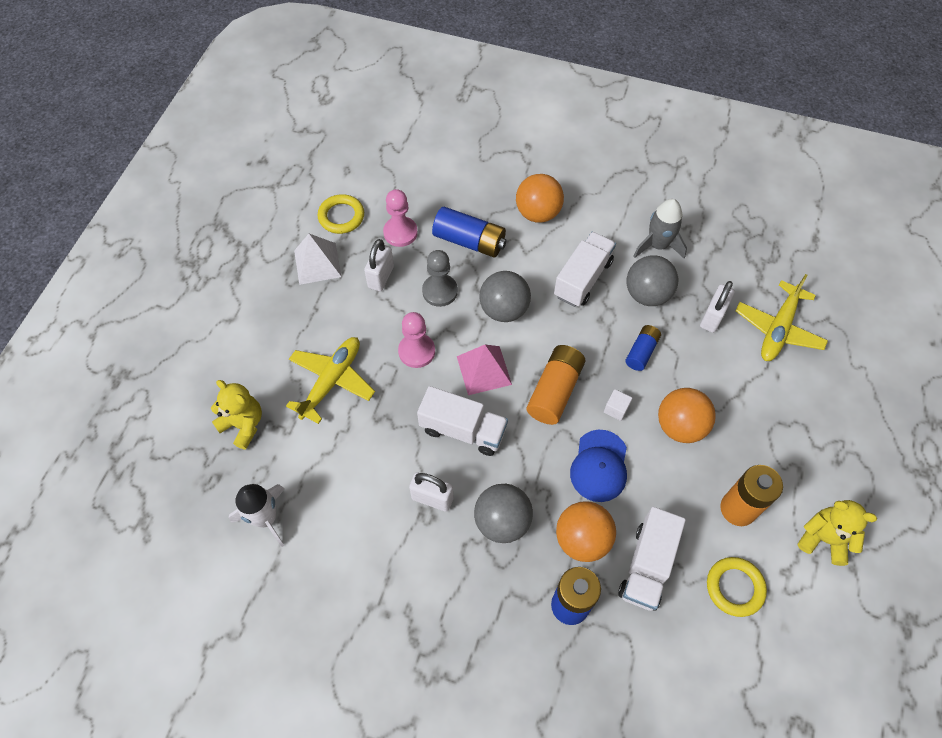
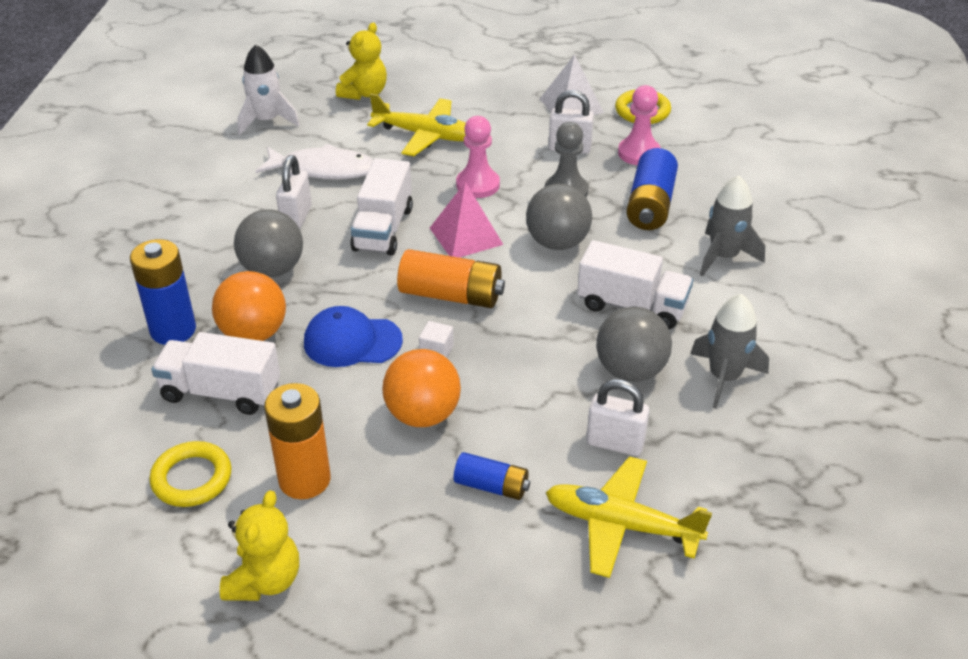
camera: 80 degrees right, 20 degrees down
orange ball [516,174,564,223] -> grey rocket [700,176,765,277]
blue battery [625,325,661,371] -> blue battery moved to [454,452,530,500]
none -> white fish [256,144,373,179]

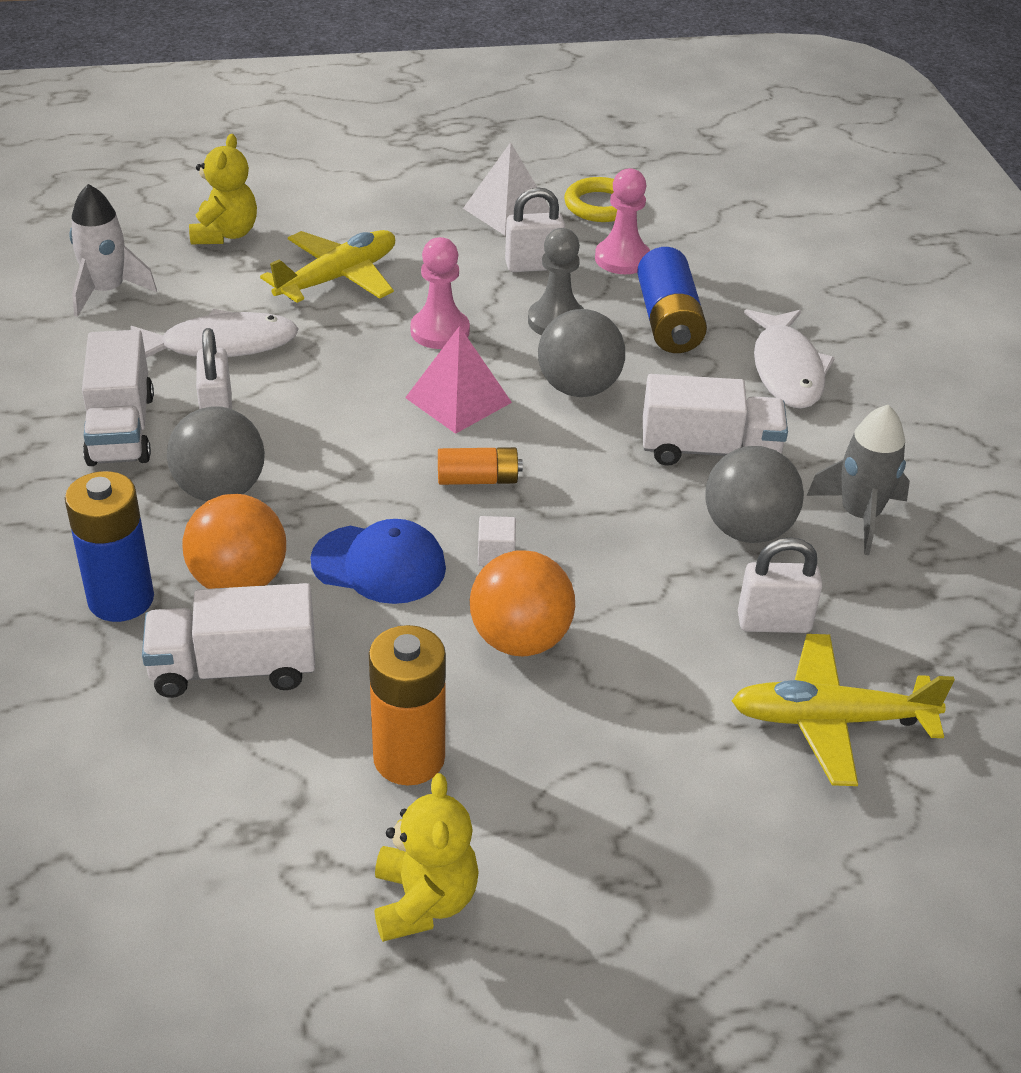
camera: 20 degrees left, 0 degrees up
yellow ring [149,441,231,507] -> none
blue cap [304,306,403,367] -> blue cap turned 150 degrees counterclockwise [310,519,446,604]
white truck [350,158,413,256] -> white truck moved to [82,330,154,466]
yellow plane [367,94,466,156] -> yellow plane turned 45 degrees counterclockwise [260,230,395,303]
orange battery [397,249,505,308] -> orange battery [438,447,523,485], size x0.61
blue battery [454,452,530,500] -> none
grey rocket [700,176,765,277] -> white fish [744,309,835,409]

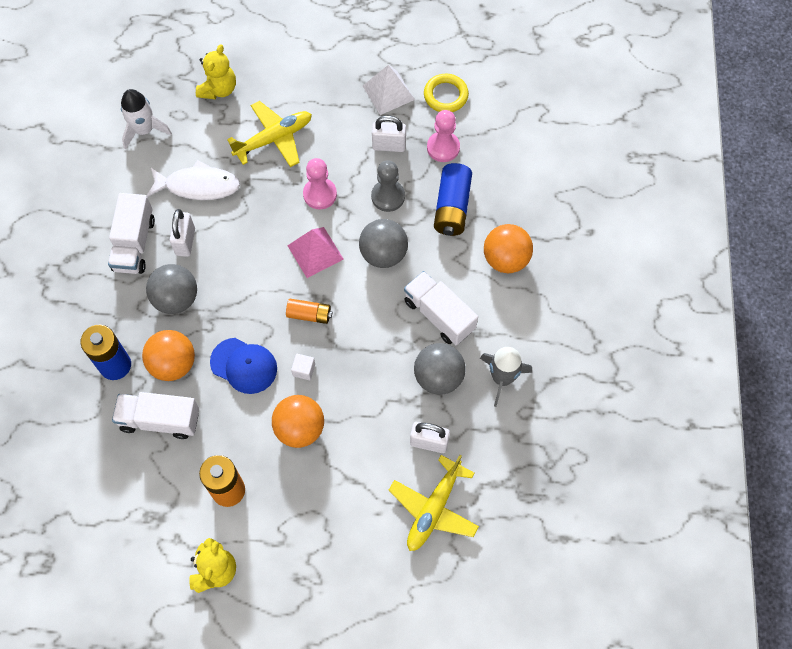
camera: 15 degrees right, 25 degrees up
white truck [643,374,788,466] -> white truck turned 150 degrees counterclockwise [404,271,478,345]
yellow plane [731,634,955,786] -> yellow plane turned 75 degrees counterclockwise [389,455,479,551]
white fish [744,309,835,409] -> orange ball [484,224,533,273]

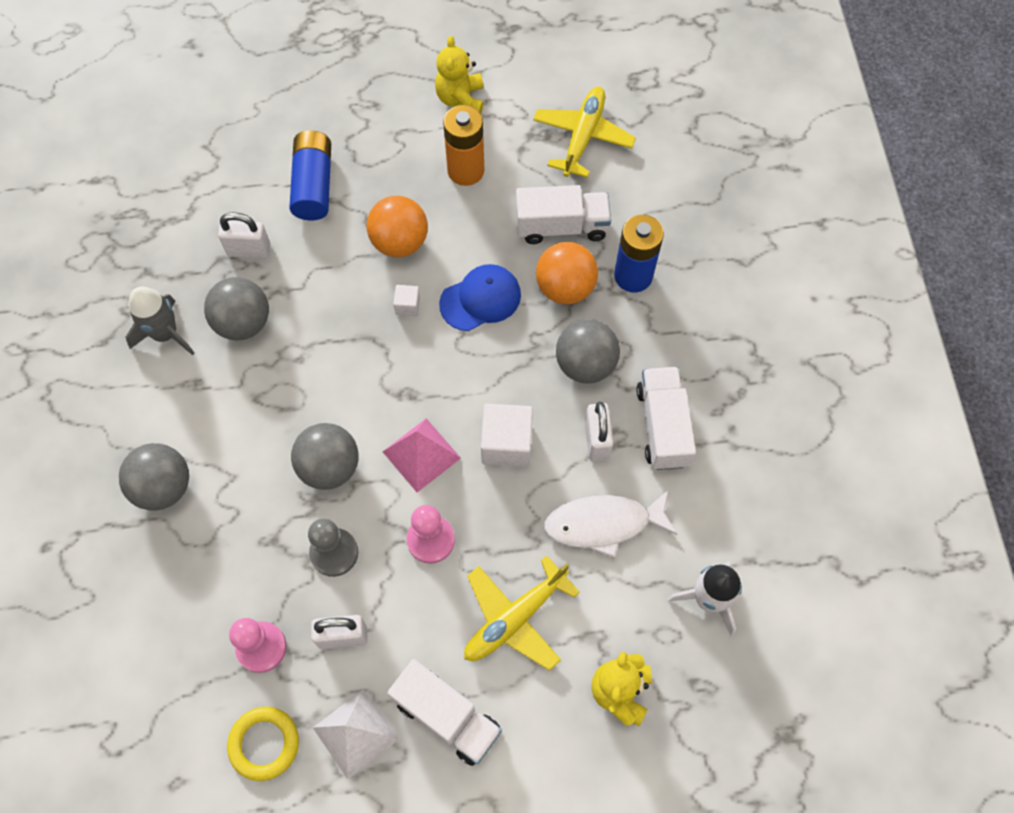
camera: 170 degrees right, 0 degrees up
blue cap [210,338,277,394] -> blue cap turned 135 degrees clockwise [439,264,521,331]
orange battery [286,299,332,324] -> none
yellow plane [389,455,479,551] -> yellow plane moved to [533,87,636,178]
white truck [404,271,478,345] -> white truck moved to [387,659,502,766]
blue battery [434,163,472,236] -> blue battery moved to [289,130,331,220]
orange ball [484,224,533,273] -> grey ball [119,443,189,510]
none -> white cube [481,404,533,467]

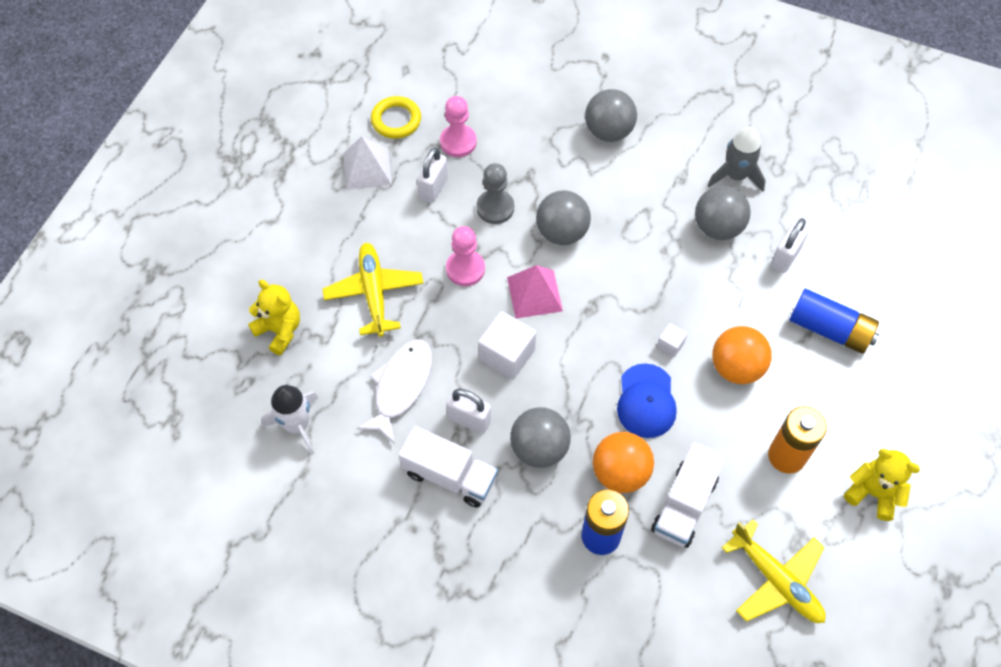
camera: 120 degrees right, 5 degrees down
white truck [387,659,502,766] -> none

